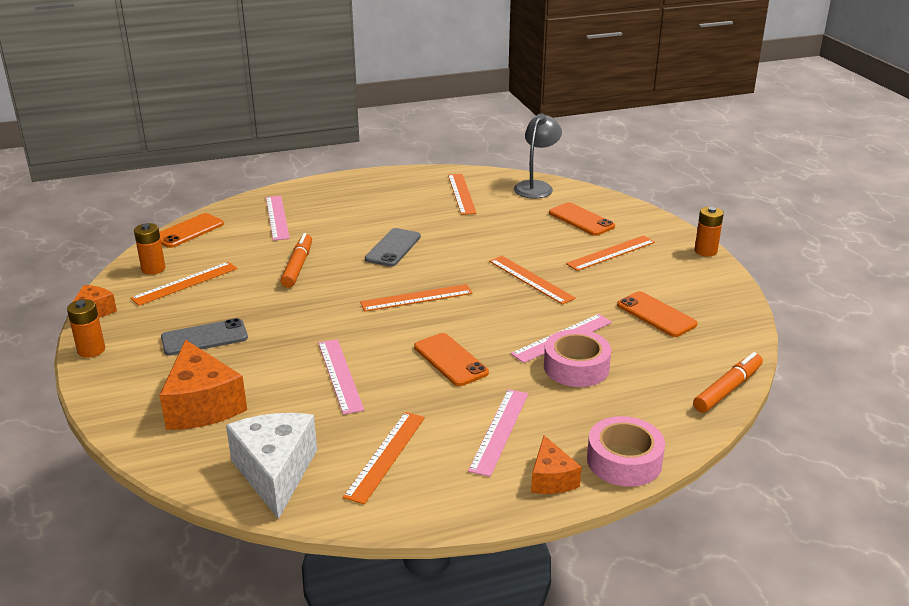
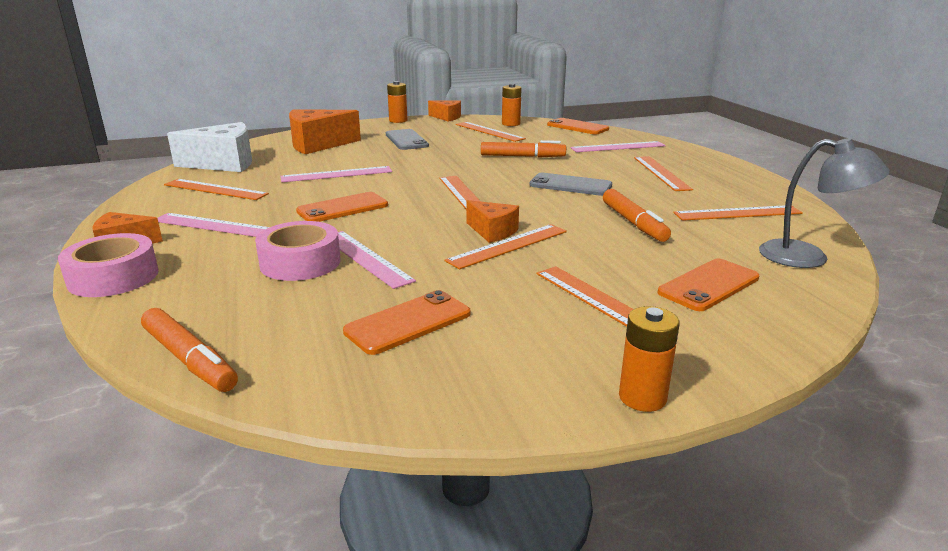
camera: 90 degrees right, 5 degrees down
none -> orange cheese [466,200,519,243]
none -> orange marker [603,189,671,242]
none -> orange ruler [634,156,693,191]

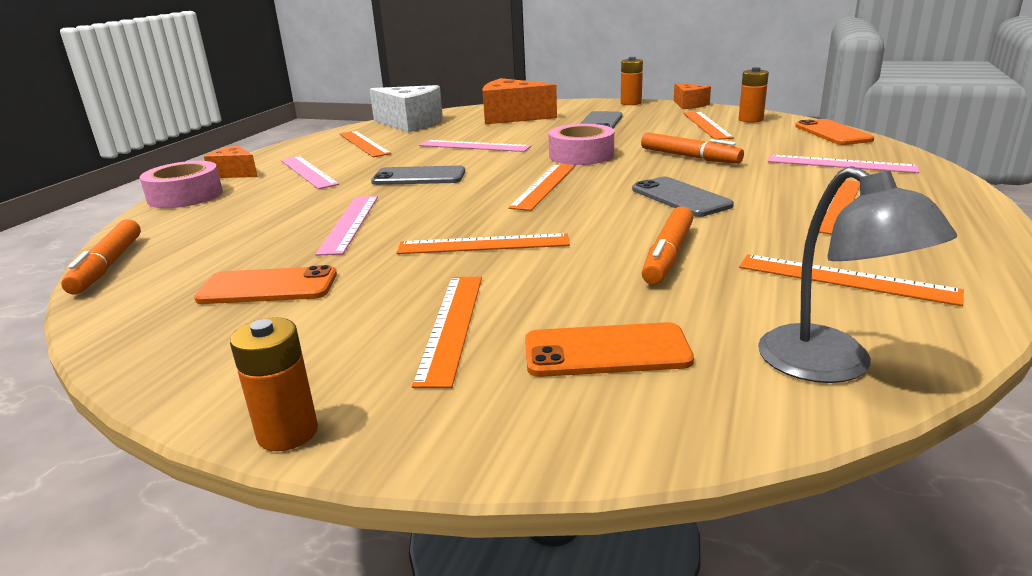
camera: 40 degrees right, 0 degrees up
pink tape [255,221,341,281] -> pink tape moved to [549,124,614,165]
orange phone [296,192,388,222] -> grey phone [371,166,465,185]
orange cheese [466,200,519,243] -> none

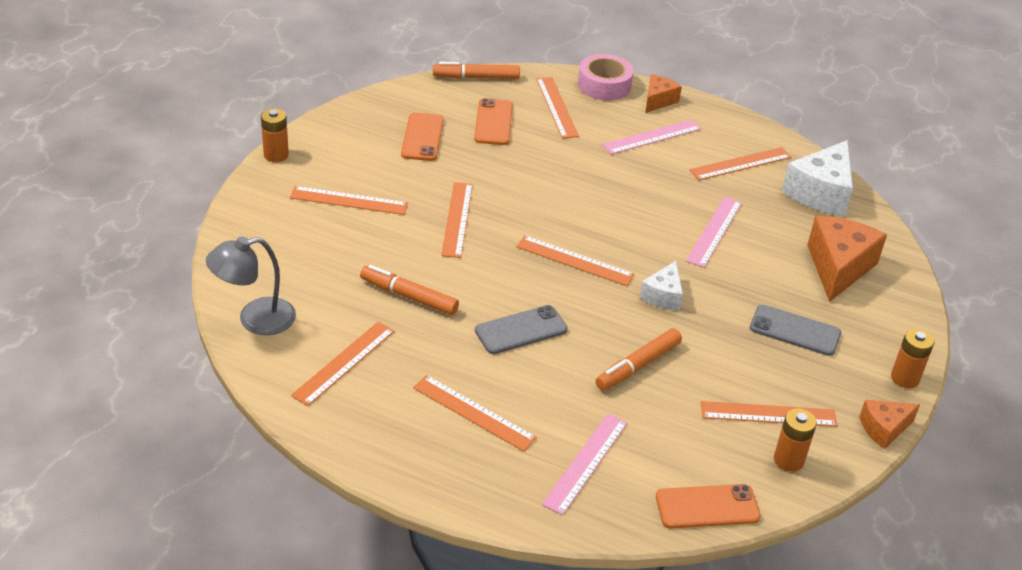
camera: 90 degrees right, 15 degrees up
pink ruler [316,196,378,256] -> none
grey phone [371,166,465,185] -> none
orange phone [525,322,694,377] -> orange phone moved to [474,98,513,145]
pink tape [549,124,614,165] -> white cheese [640,261,683,311]
none -> orange ruler [536,77,579,138]

